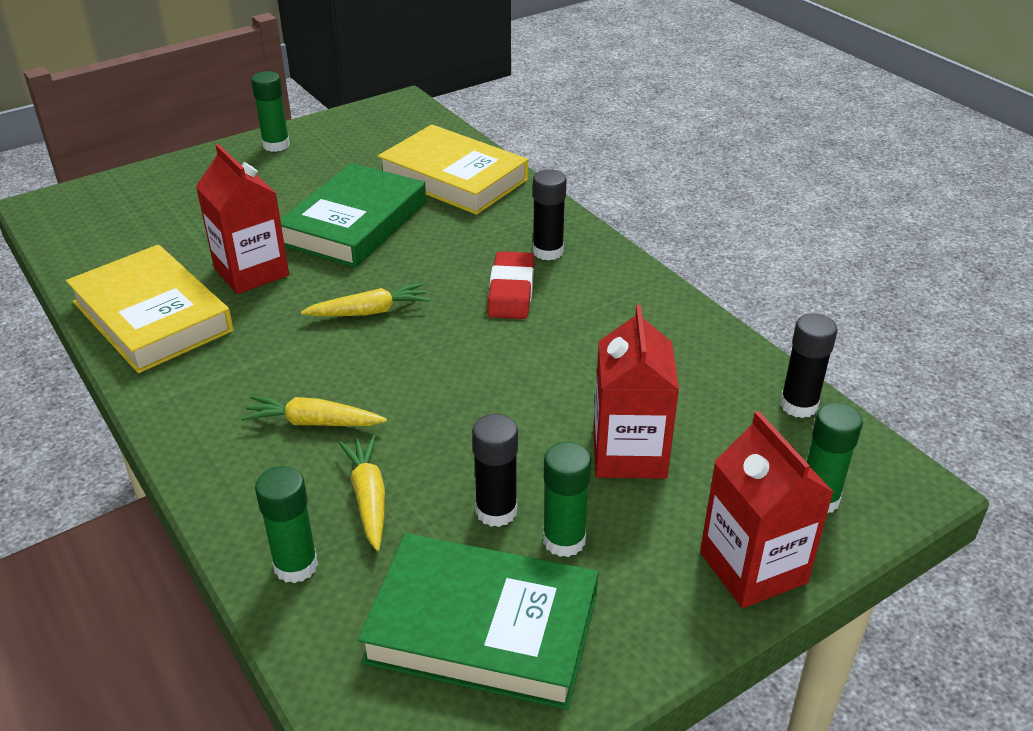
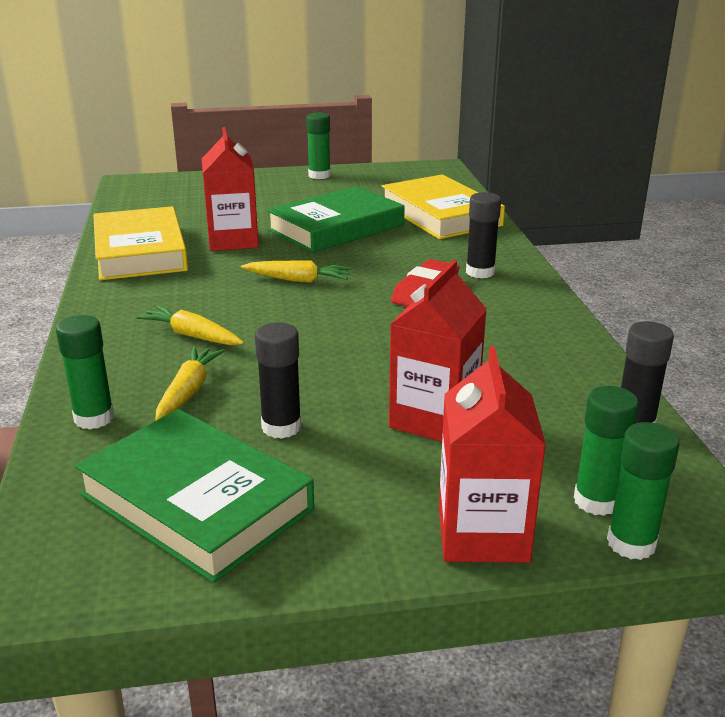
camera: 25 degrees right, 10 degrees down
green glue stick [543,442,591,557] -> green glue stick moved to [607,422,679,560]

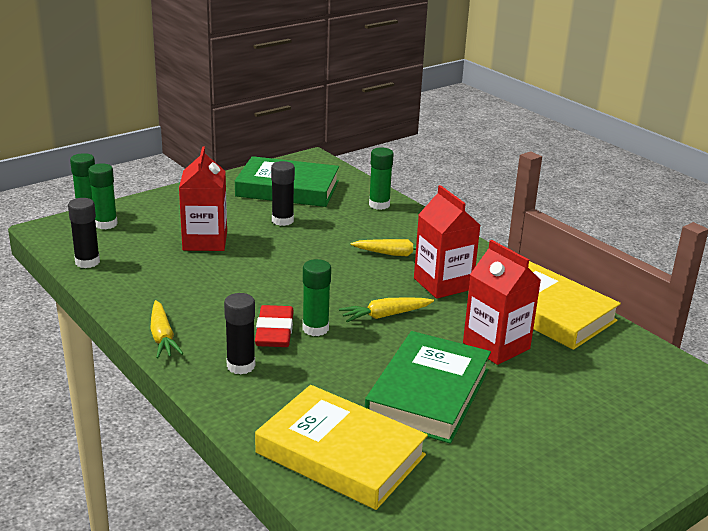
camera: 150 degrees right, 0 degrees up
yellow carrot [155,347,225,421] -> yellow carrot moved to [150,300,184,358]
green glue stick [306,112,331,179] -> green glue stick moved to [303,259,331,336]
red carton [439,347,546,563] -> red carton moved to [414,185,480,299]

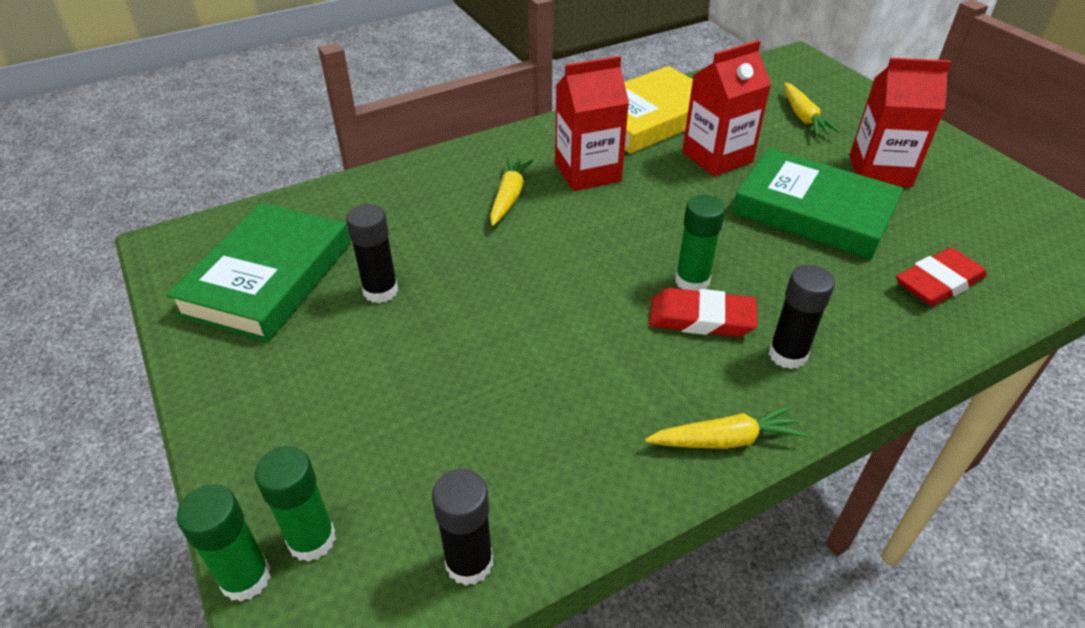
camera: 80 degrees left, 15 degrees up
red carton [179,146,227,251] -> red carton moved to [850,58,951,187]
yellow book [255,385,428,510] -> red eraser [896,248,987,306]
yellow carrot [339,297,434,322] -> yellow carrot moved to [784,83,840,135]
green glue stick [369,147,394,210] -> none

